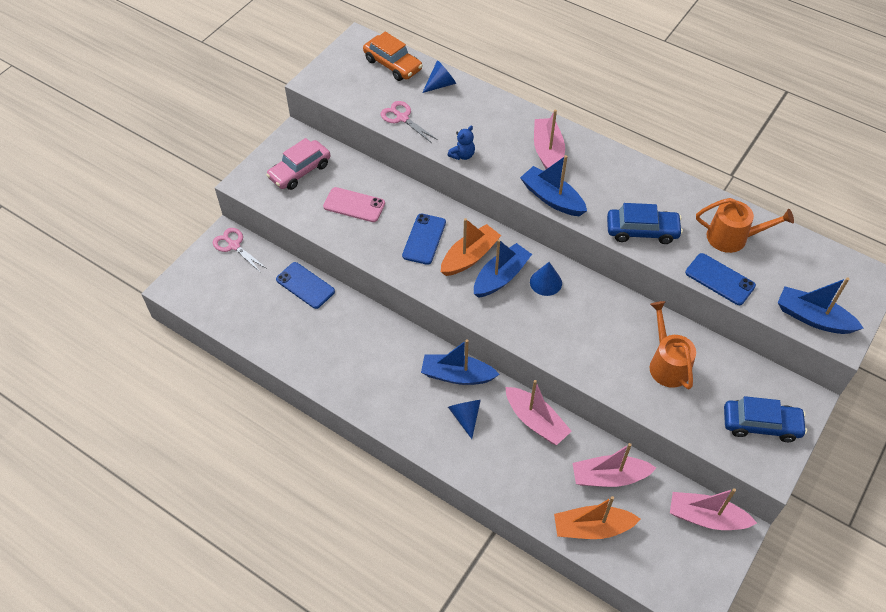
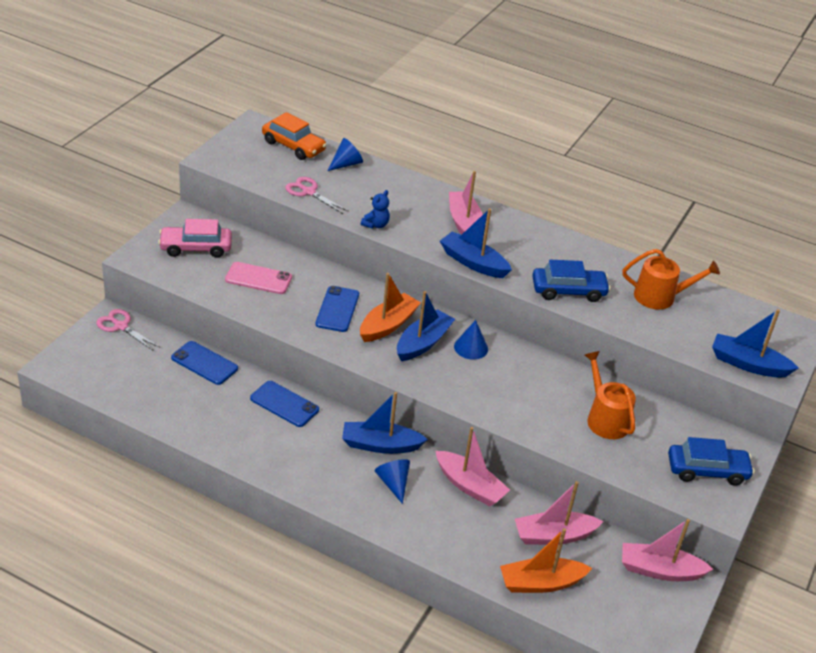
camera: 10 degrees left, 15 degrees down
pink car [266,138,330,190] -> pink car turned 45 degrees clockwise [158,219,232,258]
blue phone [685,253,756,305] -> blue phone moved to [250,381,319,427]

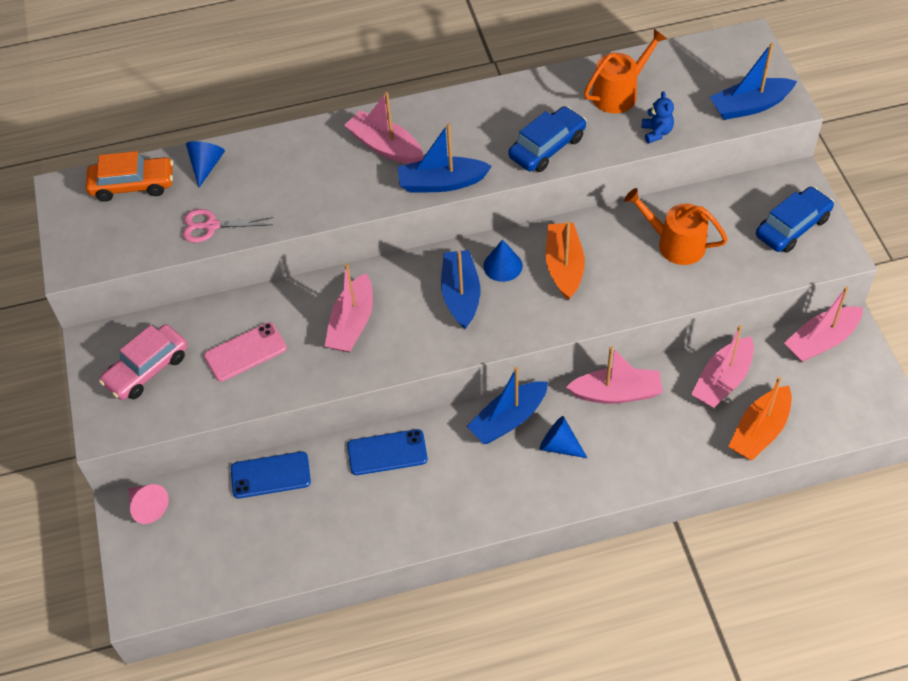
camera: 35 degrees left, 15 degrees up
pink scissors [96,309,159,351] -> pink cone [128,484,169,524]
blue phone [315,286,359,332] -> pink boat [325,263,373,353]
orange boat [360,273,421,342] -> orange boat moved to [546,221,585,300]
blue teddy bear [361,190,390,229] -> blue teddy bear moved to [642,91,674,143]

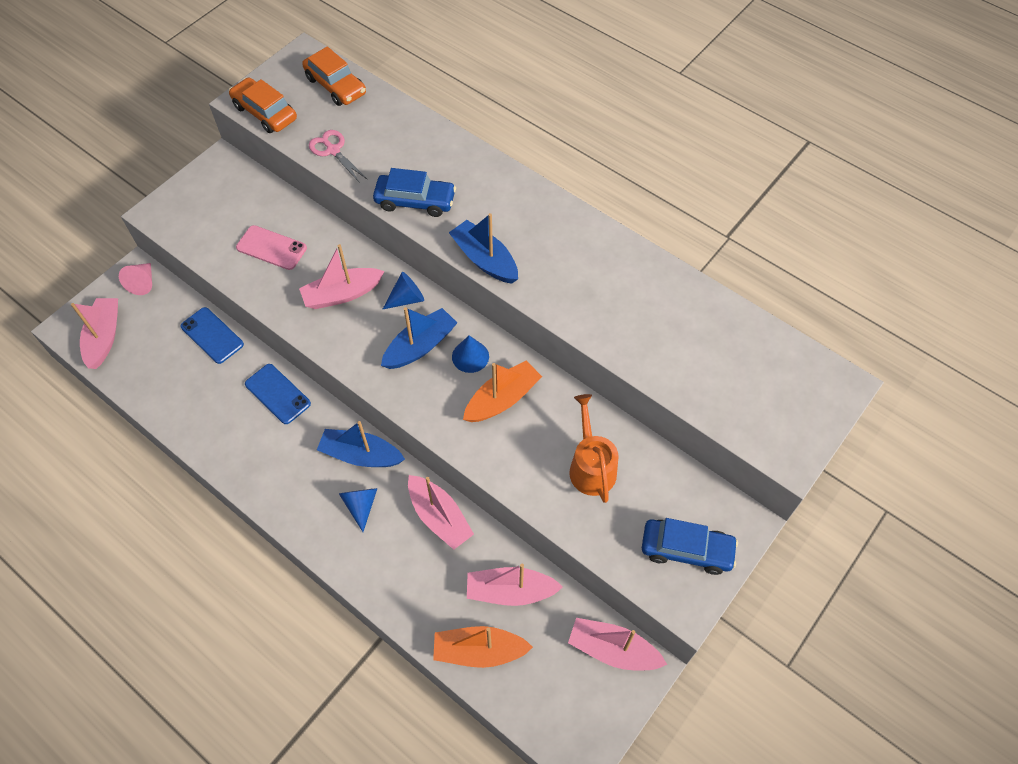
camera: 50 degrees right, 5 degrees up
pink car [99,324,188,400] -> none
blue cone [186,141,225,188] -> blue cone moved to [382,272,424,310]
pink boat [344,92,424,164] -> pink boat moved to [71,298,118,369]
blue car [508,106,587,172] -> blue car moved to [373,168,456,217]
orange watering can [584,29,667,113] -> none
blue teddy bear [642,91,674,143] -> none
blue boat [710,43,797,120] -> none
none -> orange car [229,77,297,133]

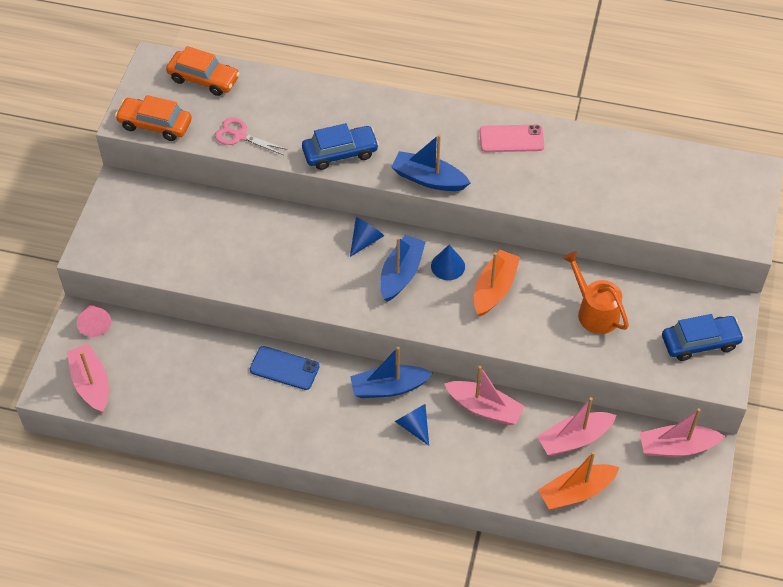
camera: 25 degrees left, 5 degrees down
blue phone [180,307,244,364] -> none
pink phone [236,225,307,270] -> pink phone moved to [479,125,544,152]
pink boat [299,244,385,309] -> none

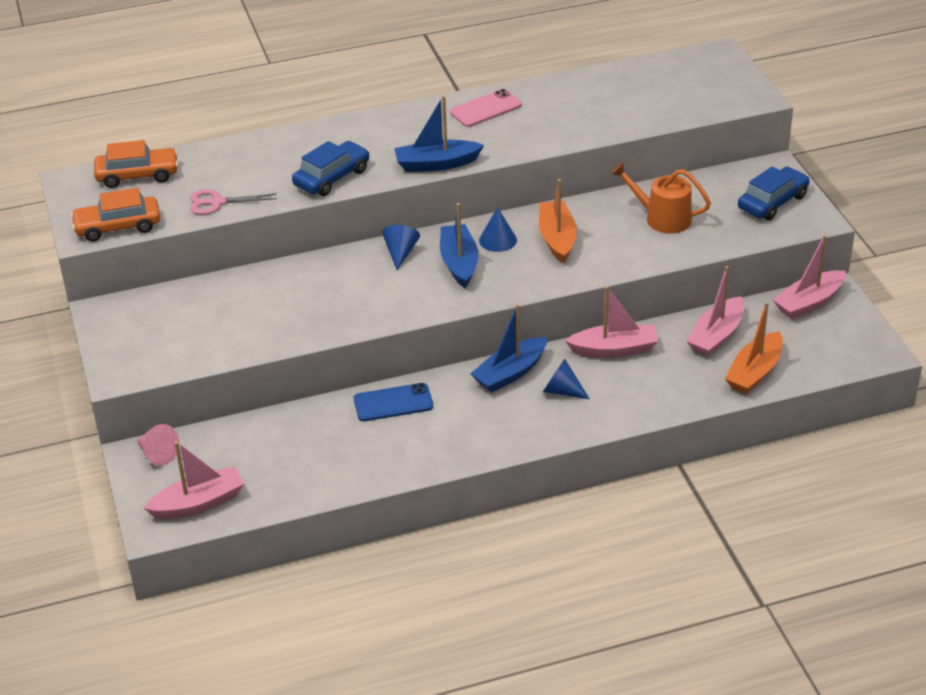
camera: 30 degrees left, 15 degrees down
pink boat [67,344,109,413] -> pink boat turned 120 degrees clockwise [143,441,244,519]

